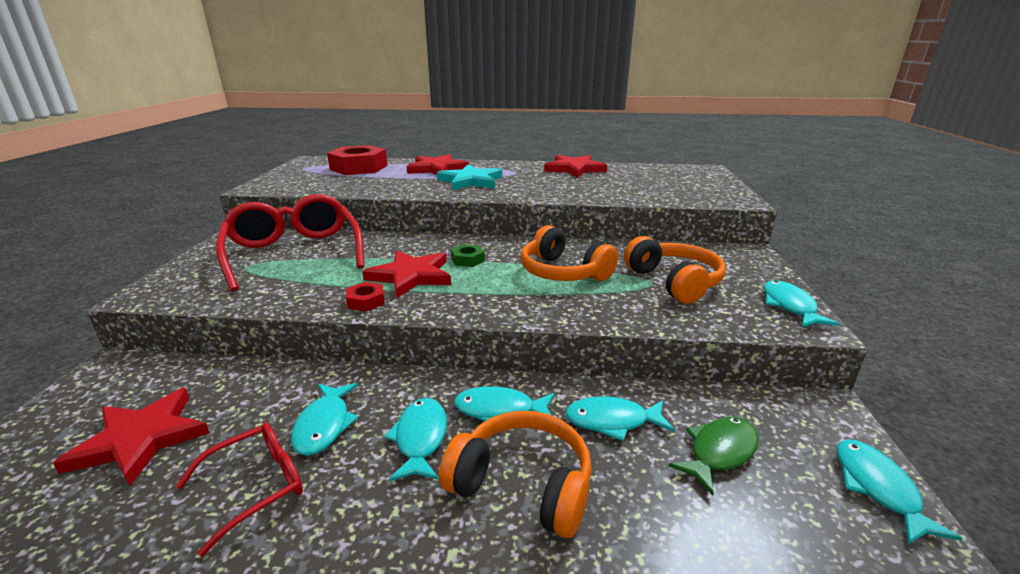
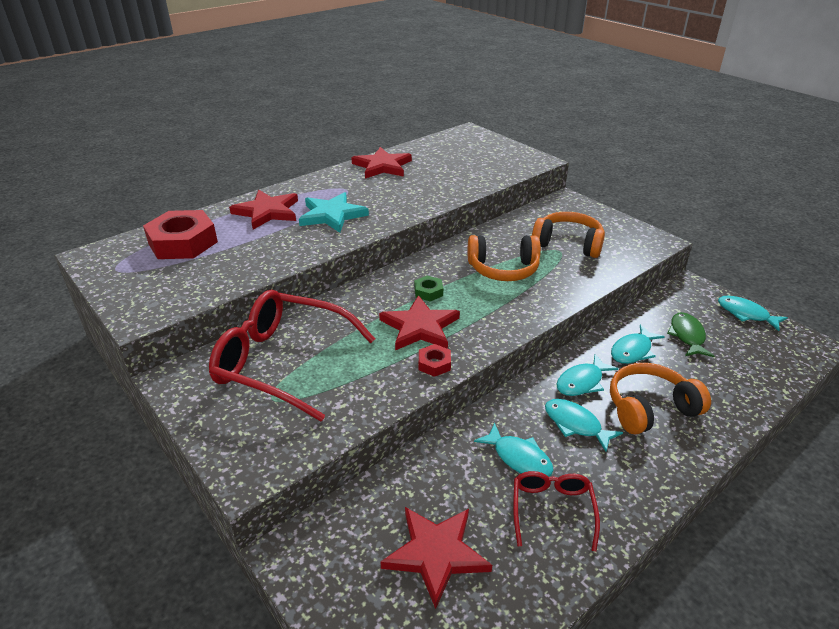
camera: 45 degrees left, 10 degrees up
turquoise fish [764,280,840,327] -> none

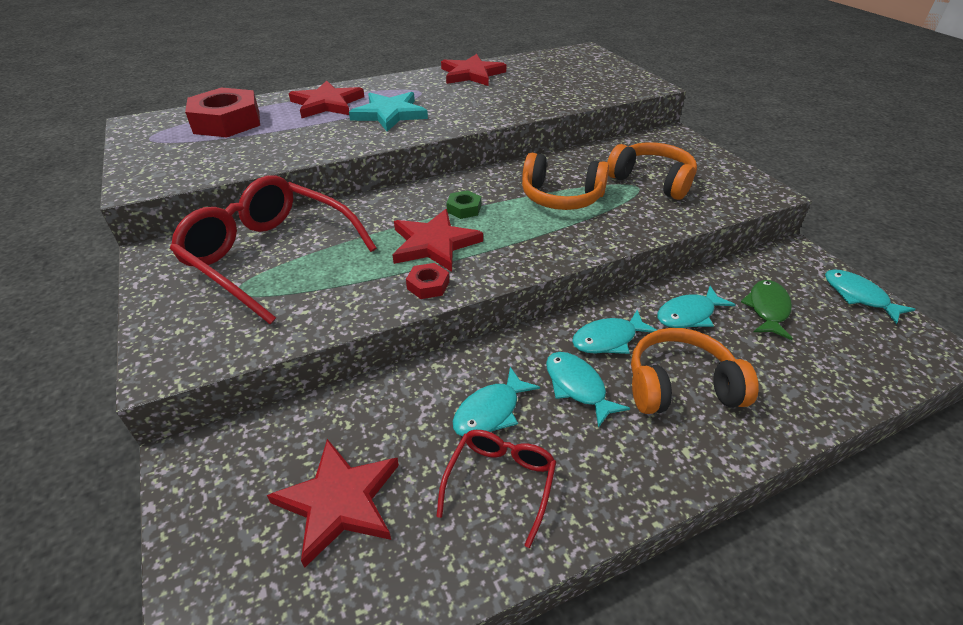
camera: 15 degrees right, 5 degrees up
turquoise fish [474,423,554,477] -> turquoise fish turned 75 degrees clockwise [453,367,540,437]

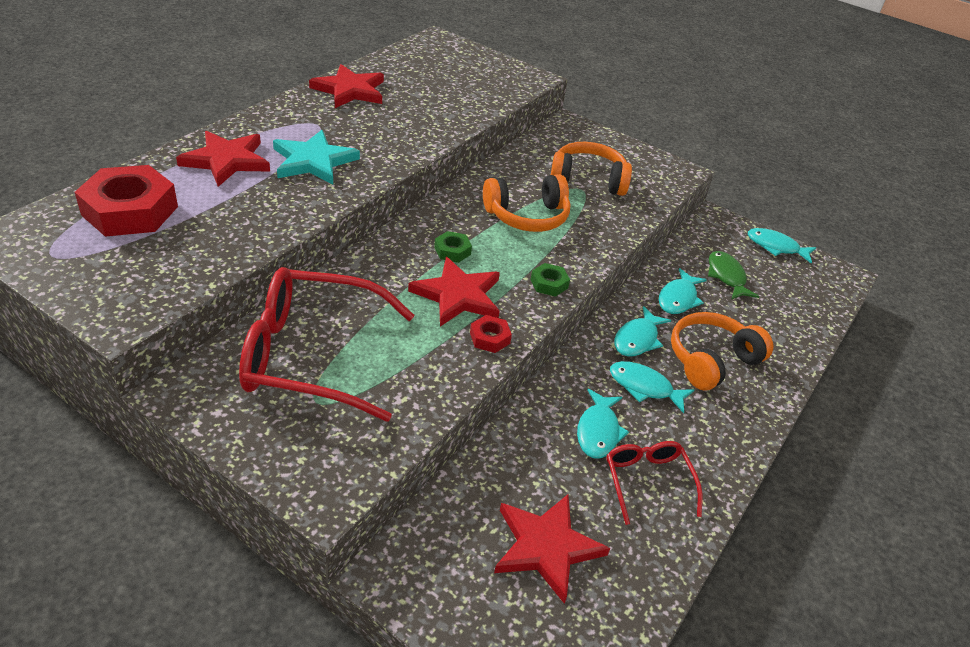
camera: 35 degrees left, 0 degrees up
none -> green nut [531,263,570,297]

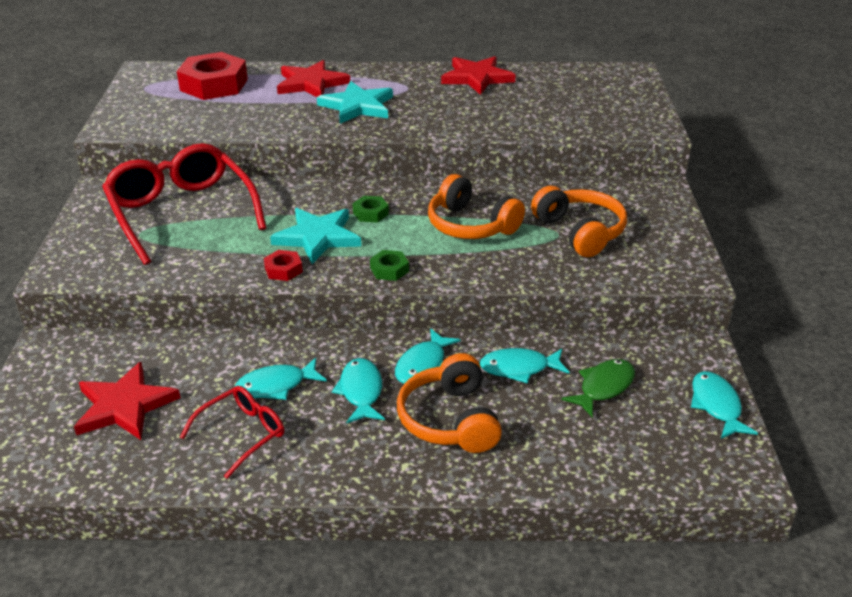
camera: 60 degrees right, 5 degrees down
red star [408,257,500,326] -> turquoise star [270,208,361,264]
turquoise fish [614,306,671,356] -> turquoise fish turned 60 degrees counterclockwise [395,328,461,384]
orange headphones [671,312,773,391] -> orange headphones turned 120 degrees counterclockwise [397,353,502,453]

